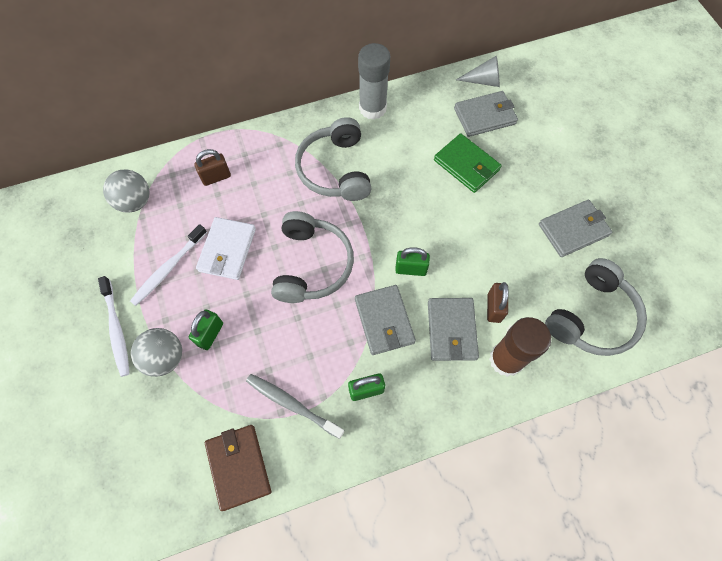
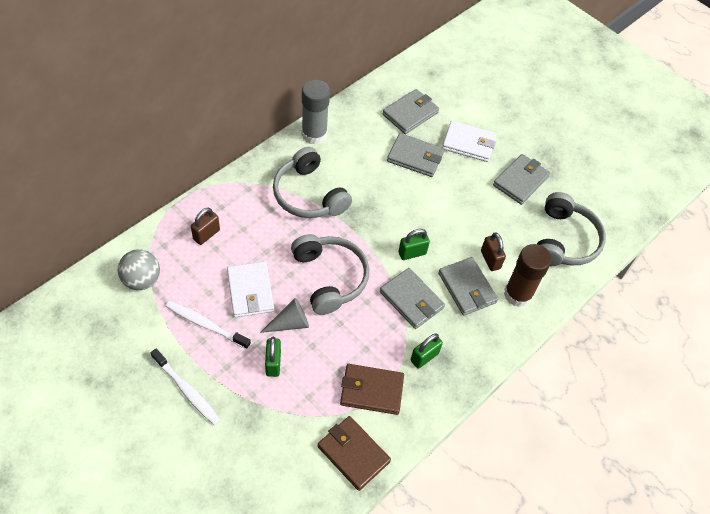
camera: 30 degrees left, 10 degrees down
white toothbrush [130,224,207,306] -> white toothbrush turned 105 degrees clockwise [166,301,251,349]
grey ball [131,328,182,377] -> none
grey toothbrush [246,374,344,439] -> brown wallet [340,364,404,415]
green wallet [434,133,502,193] -> grey wallet [387,133,444,177]
grey cone [456,55,500,87] -> grey cone moved to [260,298,309,333]
none -> white wallet [442,121,497,162]

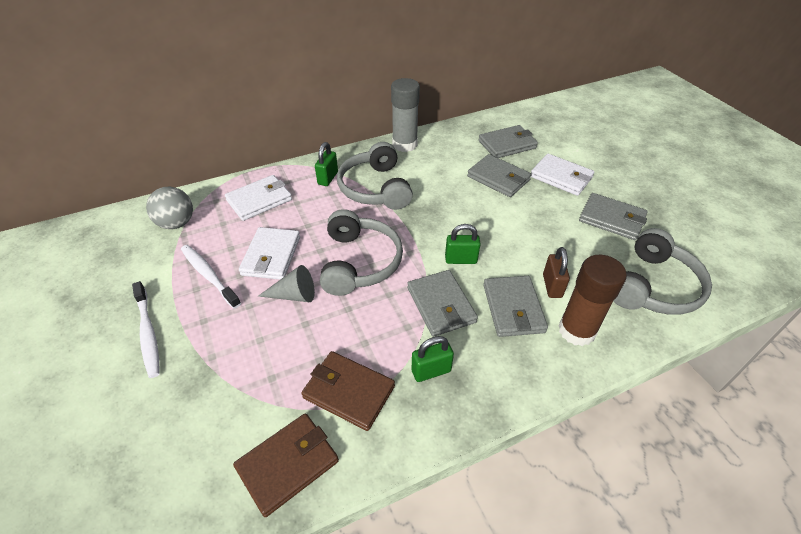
camera: 25 degrees right, 10 degrees down
brown padlock [191,208,220,245] -> white wallet [225,175,292,221]
green padlock [265,337,281,377] -> green padlock moved to [315,142,338,186]
brown wallet [318,416,391,491] -> brown wallet turned 75 degrees clockwise [233,413,339,517]
grey wallet [493,154,550,205] -> grey wallet turned 60 degrees clockwise [579,193,648,240]

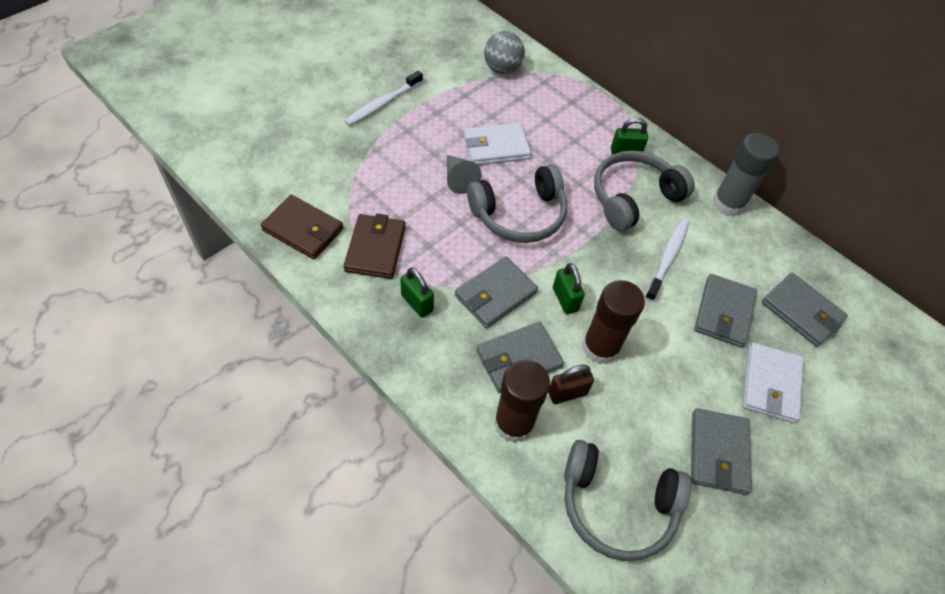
camera: 65 degrees right, 10 degrees up
white toothbrush [181,245,241,309] -> white toothbrush moved to [645,219,689,301]
white wallet [225,175,292,221] -> none
none -> brown glue stick [582,280,645,364]

